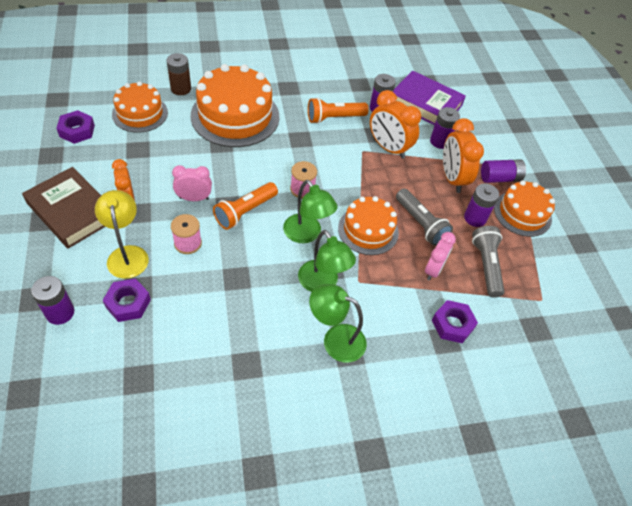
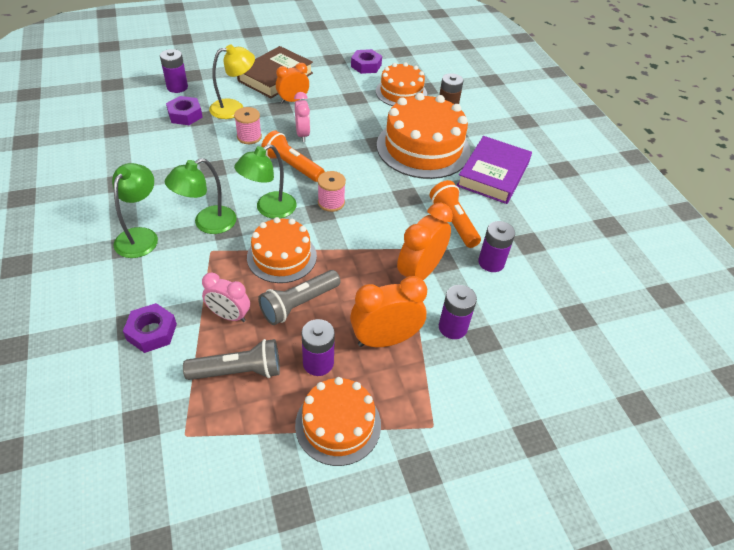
camera: 85 degrees right, 5 degrees down
purple book [393,71,466,125] -> purple book moved to [456,136,532,204]
purple battery [481,159,526,183] -> none

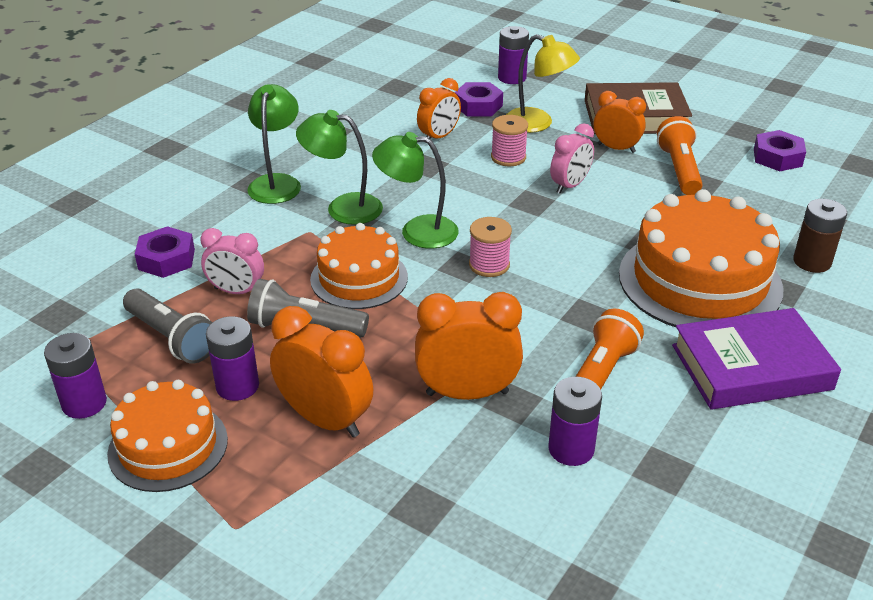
camera: 55 degrees right, 10 degrees down
green lamp [112,163,158,258] -> green lamp turned 60 degrees counterclockwise [247,84,301,204]
pink clock [202,273,250,322] -> pink clock turned 60 degrees counterclockwise [200,228,264,294]
orange flashlight [261,130,325,182] -> orange flashlight moved to [657,116,703,195]
orange cake [376,62,427,106] -> none
purple battery [439,285,477,339] -> purple battery moved to [44,333,107,419]
none -> orange clock [417,78,461,139]

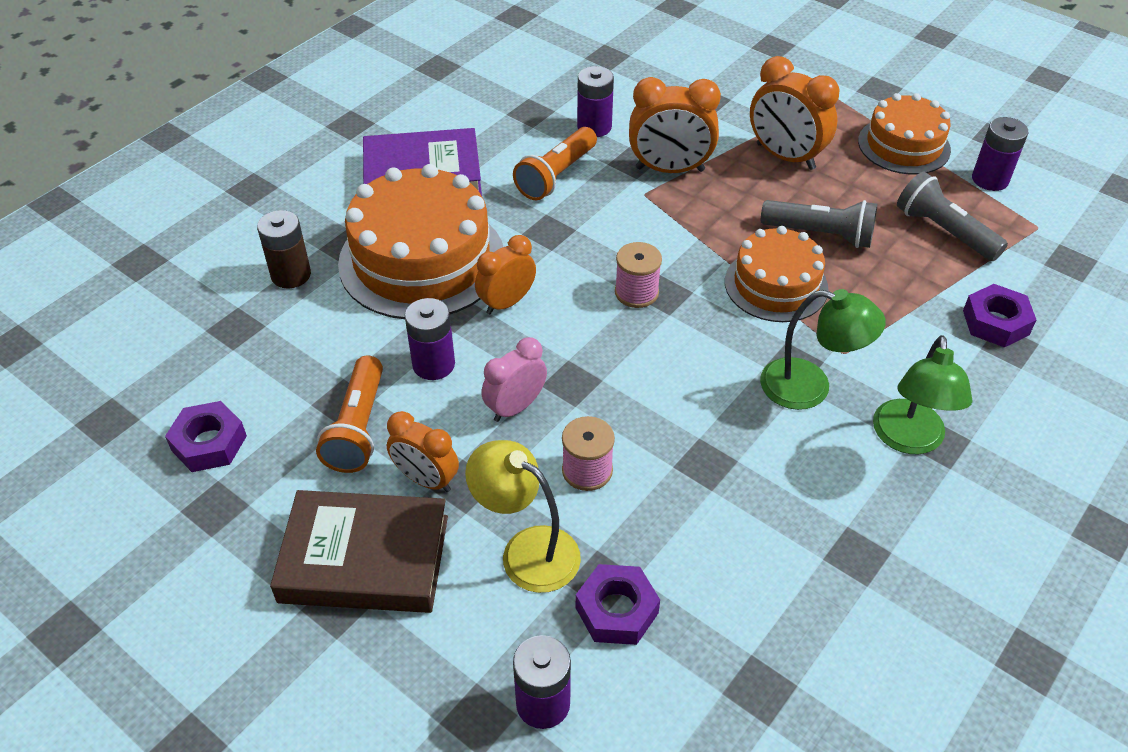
camera: 175 degrees left, 10 degrees up
pink clock [200,228,264,294] -> none
purple battery [206,316,259,401] -> purple battery moved to [405,298,455,380]
green lamp [372,132,458,249] -> none
orange clock [417,78,461,139] -> orange clock moved to [475,235,536,314]

